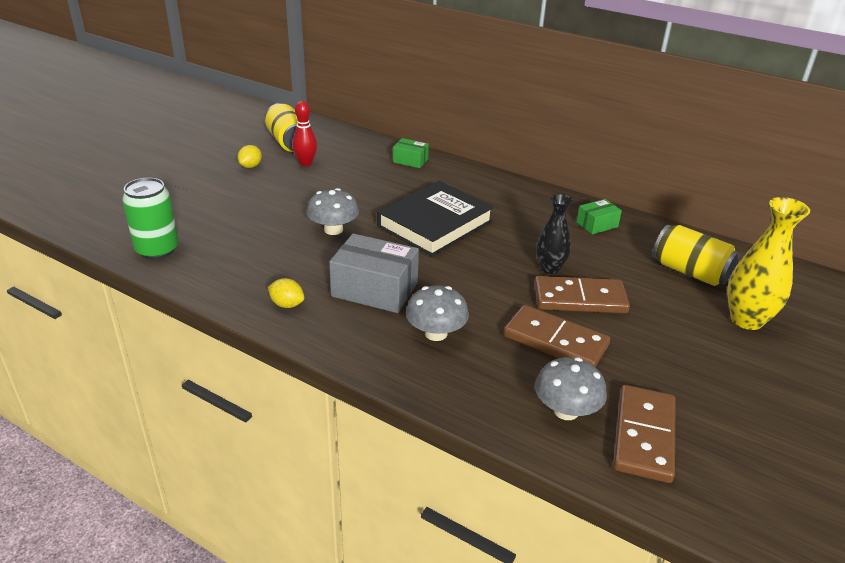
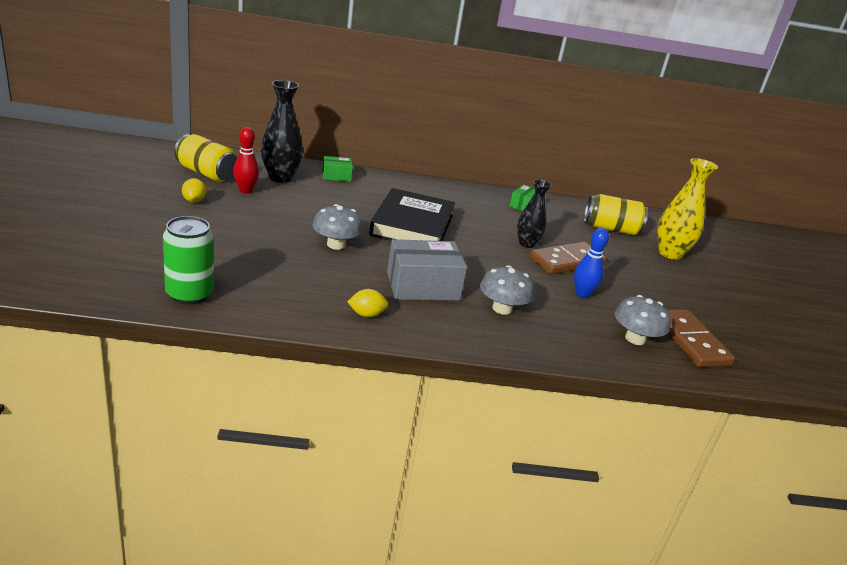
camera: 35 degrees left, 5 degrees down
brown domino [504,305,610,367] -> blue bowling pin [574,228,609,298]
none -> black vase [261,80,303,183]

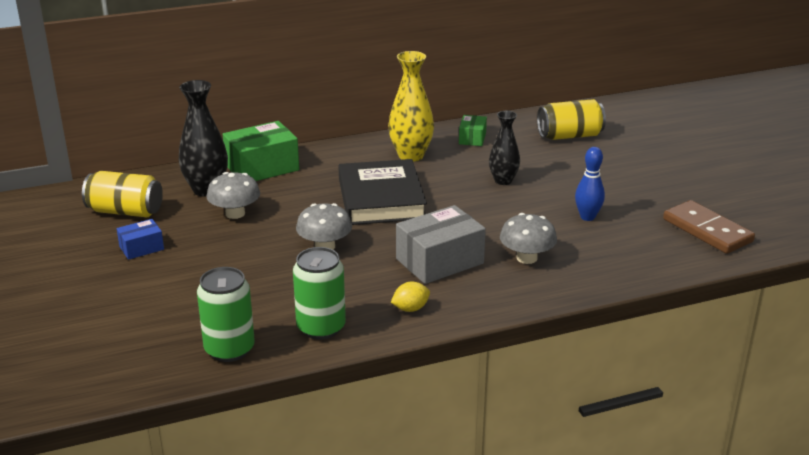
camera: 15 degrees left, 0 degrees up
yellow lemon [182,178,206,203] -> blue box [117,219,164,260]
red bowling pin [233,127,259,194] -> none
green box [322,156,353,182] -> green box [223,121,299,181], size x1.87
brown domino [529,242,607,275] -> none
grey mushroom [615,295,671,345] -> grey mushroom moved to [206,172,260,219]
yellow vase [657,158,718,260] -> yellow vase moved to [388,51,434,162]
none -> green can [293,247,346,340]

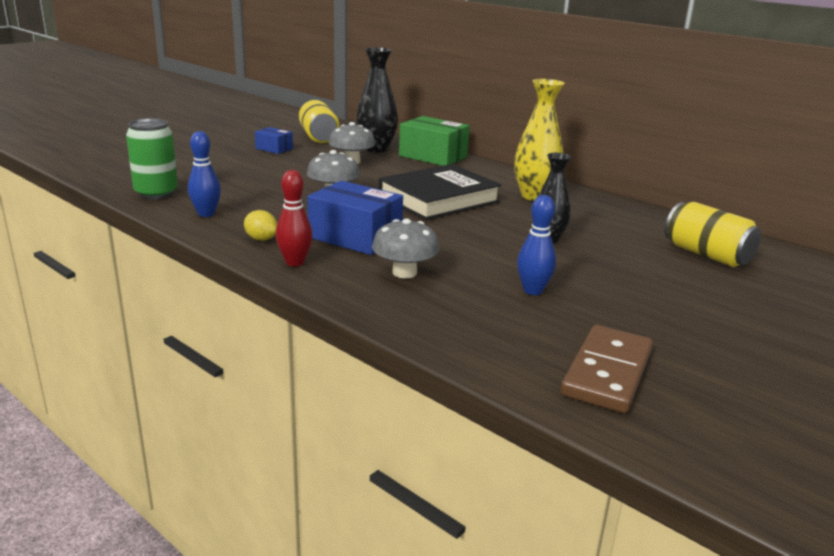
camera: 60 degrees right, 5 degrees down
green can [293,247,346,340] -> blue bowling pin [188,131,221,217]
grey box [396,205,486,284] -> blue box [307,181,403,255]
green box [459,115,487,146] -> none
none -> red bowling pin [276,170,313,267]

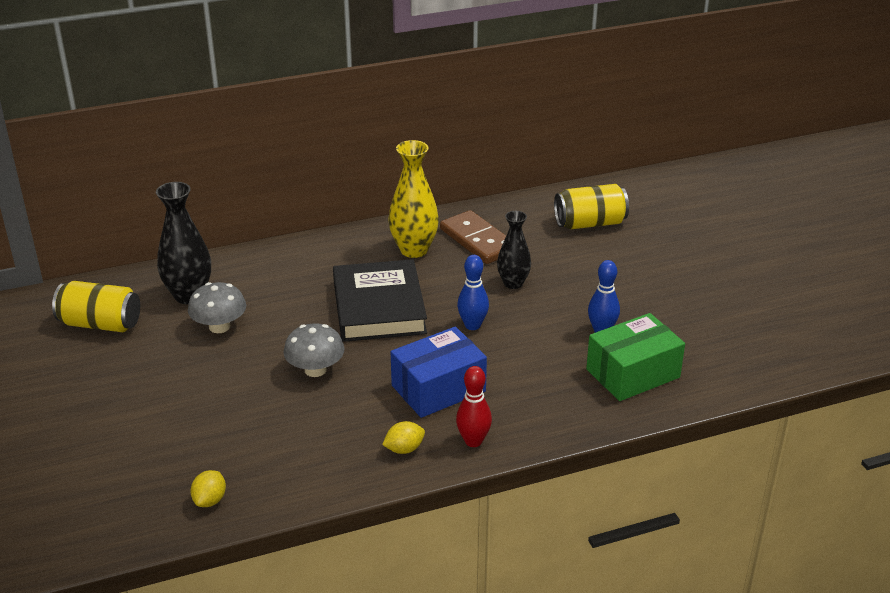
camera: 60 degrees left, 10 degrees up
green can [126,118,178,199] -> yellow lemon [190,470,226,507]
blue bowling pin [188,131,221,217] -> blue bowling pin moved to [457,255,489,330]
blue box [255,127,293,154] -> none
grey mushroom [372,218,440,278] -> none
green box [399,116,470,166] -> green box moved to [586,313,685,401]
brown domino [560,325,653,413] -> brown domino moved to [440,210,506,264]

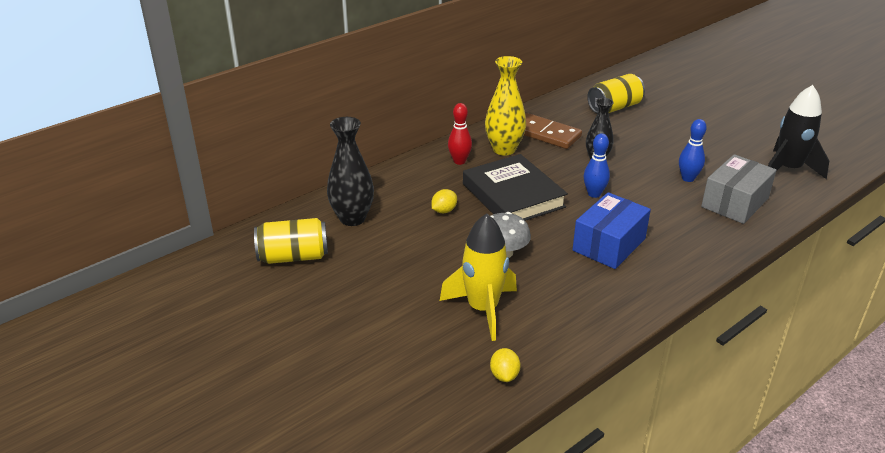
camera: 20 degrees left, 0 degrees up
grey mushroom [188,282,246,333] -> none
yellow lemon [382,421,425,454] -> yellow lemon moved to [431,189,457,213]
red bowling pin [456,366,492,447] -> red bowling pin moved to [448,103,472,165]
green box [586,313,685,401] -> grey box [701,154,776,224]
none -> yellow rocket [440,213,517,341]
none -> black rocket [768,85,829,179]

